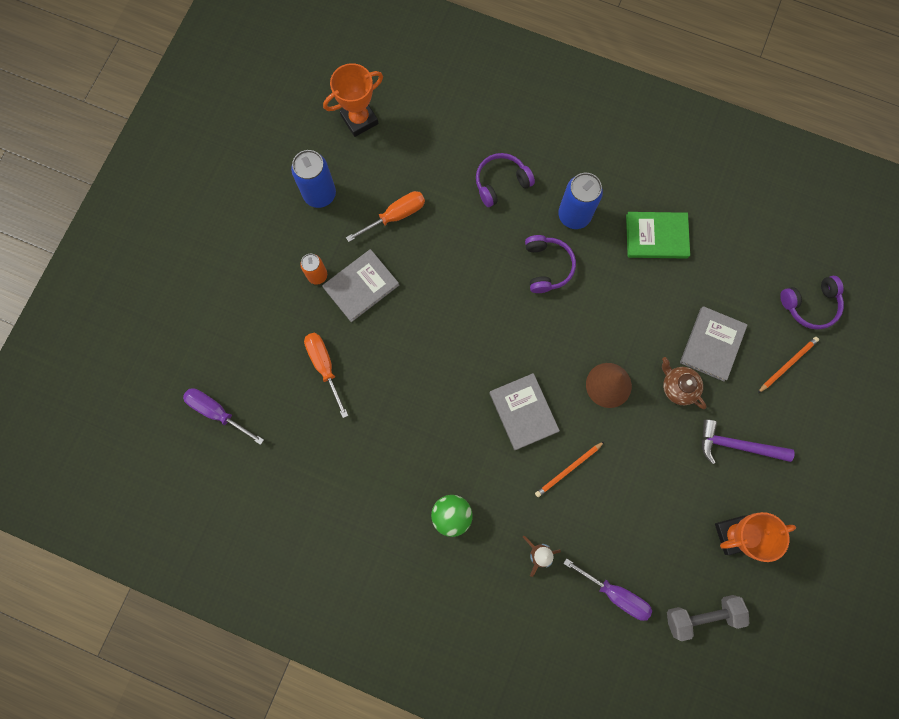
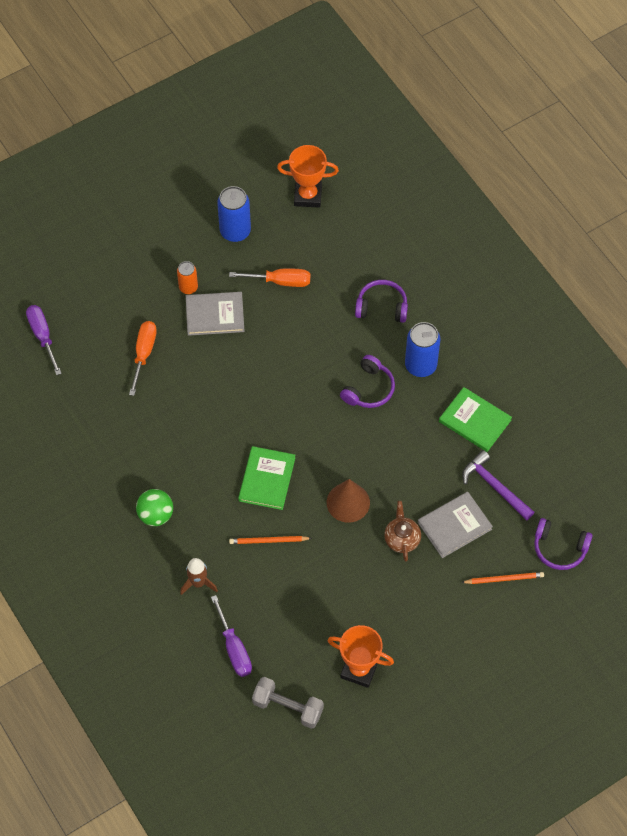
camera: 35 degrees right, 15 degrees down
grey book [490,373,560,450] -> green book [238,446,295,510]
purple hammer [702,419,795,464] -> purple hammer moved to [462,450,534,521]

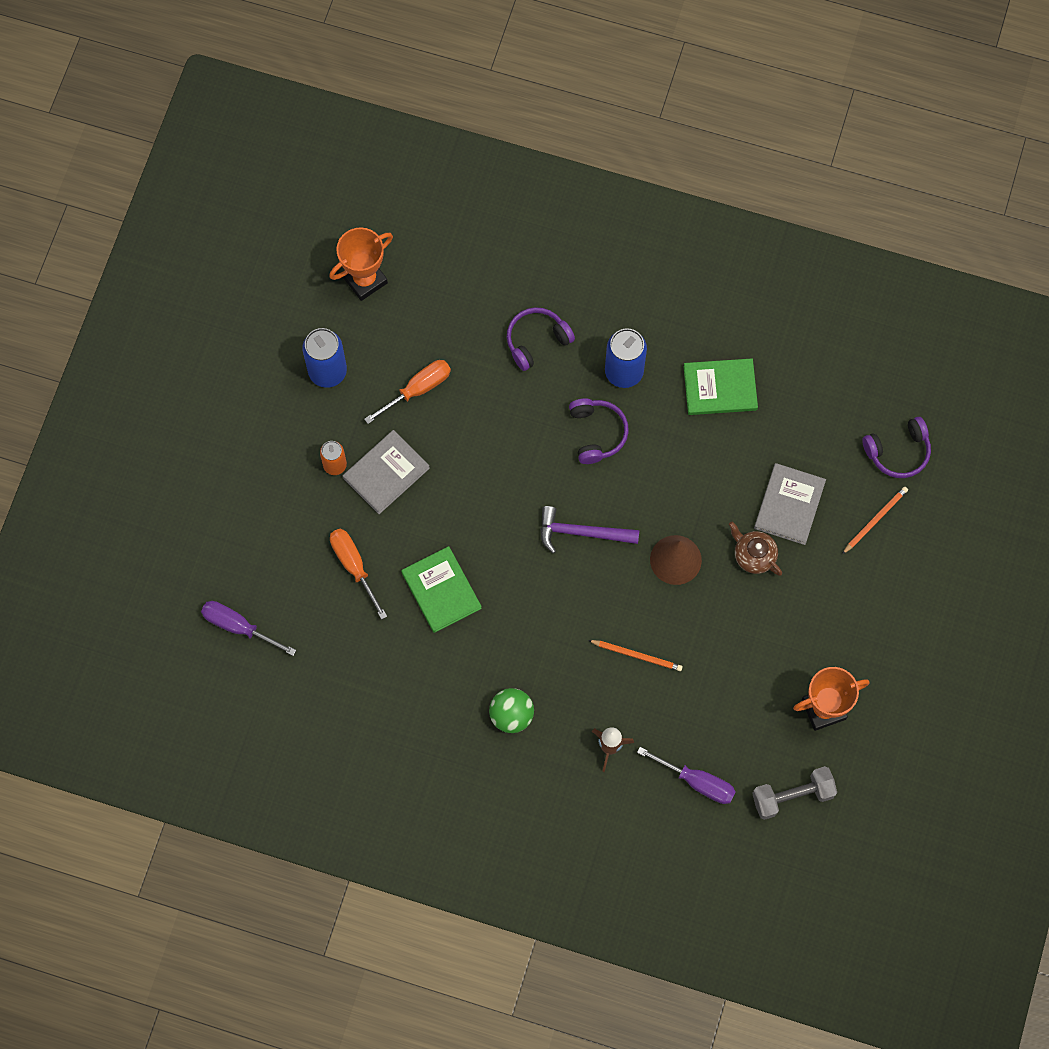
camera: 40 degrees left, 10 degrees up
orange pencil [229,536,312,544] -> orange pencil turned 120 degrees counterclockwise [588,640,683,671]
green book [238,446,295,510] -> green book moved to [401,546,482,633]
purple hammer [462,450,534,521] -> purple hammer moved to [540,506,639,553]

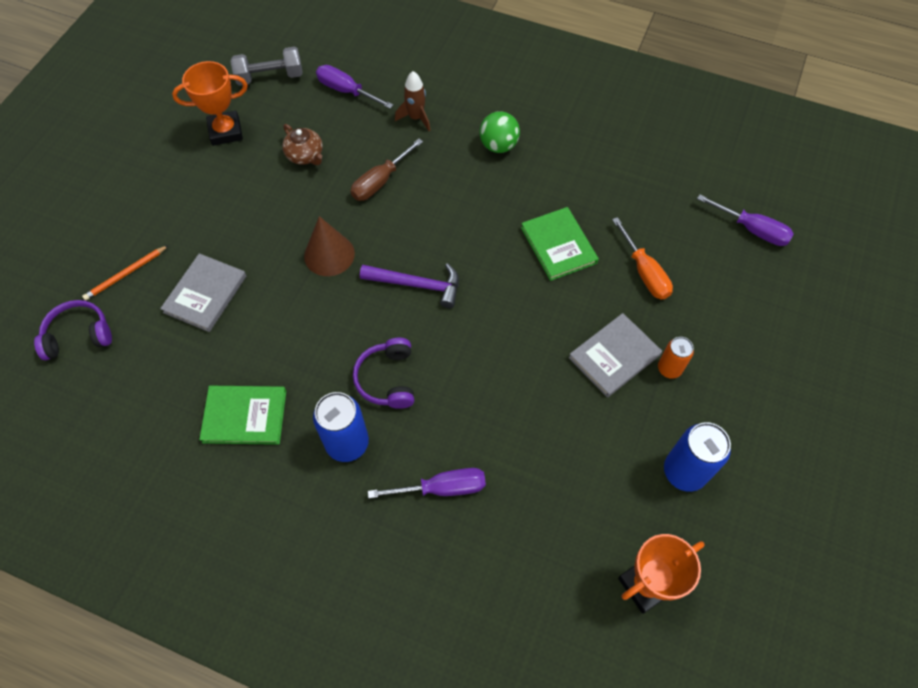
camera: 175 degrees left, 10 degrees down
orange screwdriver [364,360,451,424] -> none
purple headphones [507,307,575,371] -> purple screwdriver [368,468,486,499]
orange pencil [588,640,683,671] -> brown screwdriver [351,139,423,201]
brown teapot [729,522,782,576] -> brown teapot moved to [282,124,323,165]

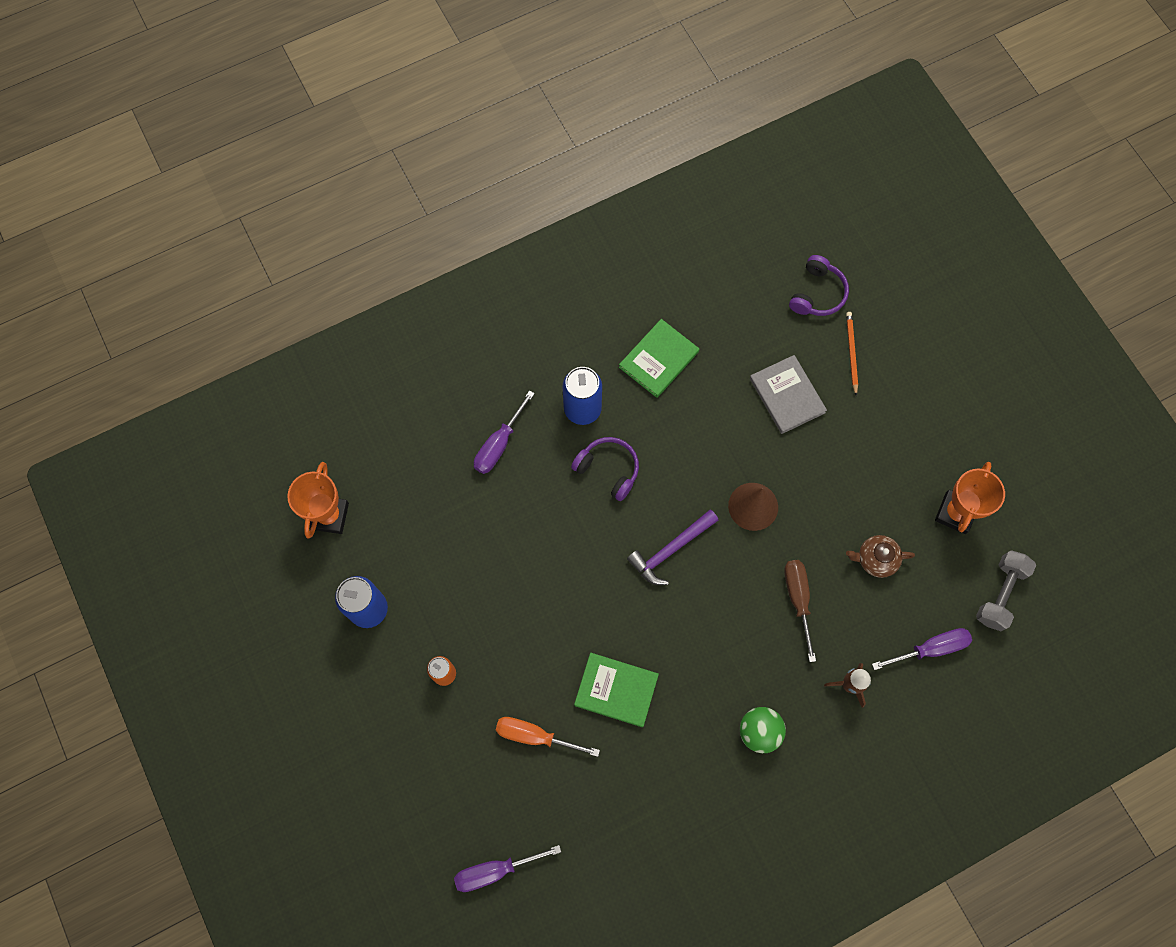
camera: 130 degrees right, 10 degrees up
grey book [569,313,662,397] -> none

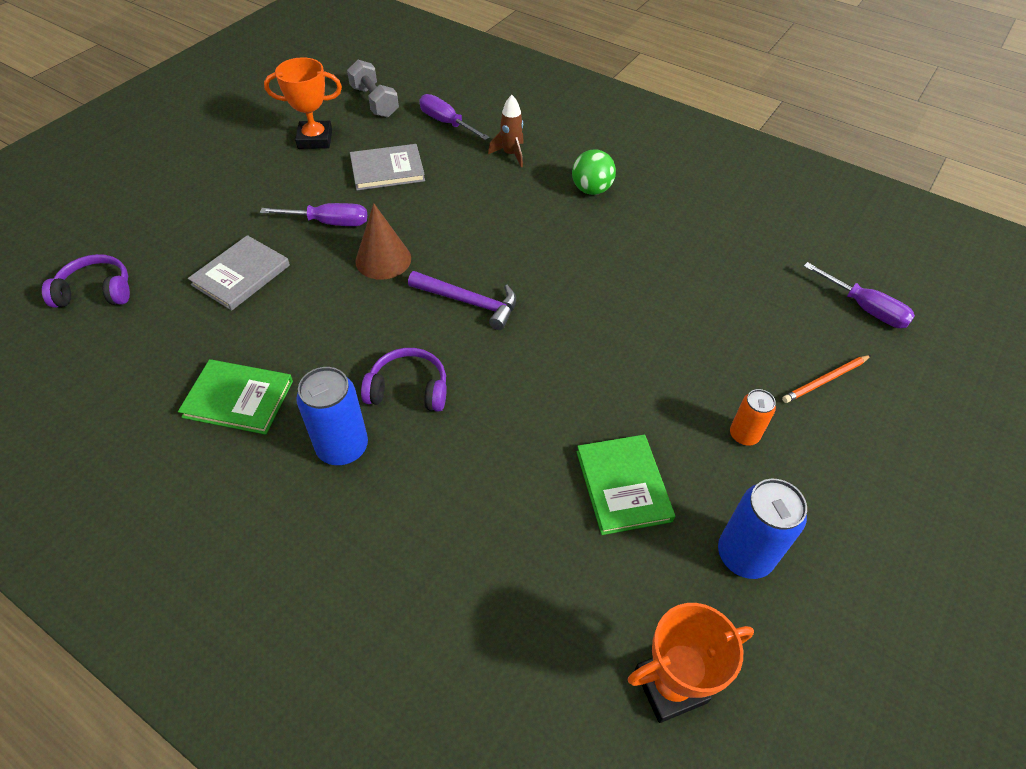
camera: 120 degrees left, 20 degrees down
purple screwdriver [474,390,535,474] -> purple screwdriver moved to [260,203,367,226]
orange screwdriver [496,717,600,757] -> none
purple headphones [571,437,639,501] -> purple headphones turned 90 degrees clockwise [361,348,447,412]
green book [574,653,659,727] -> green book moved to [576,434,675,535]
brown screwdriver [784,560,816,662] -> none
orange pencil [846,312,858,396] -> orange pencil moved to [782,355,871,403]
brown teapot [846,535,915,578] -> grey book [350,144,425,190]
grey dumbbell [976,550,1036,631] -> grey dumbbell turned 60 degrees clockwise [347,60,399,118]

